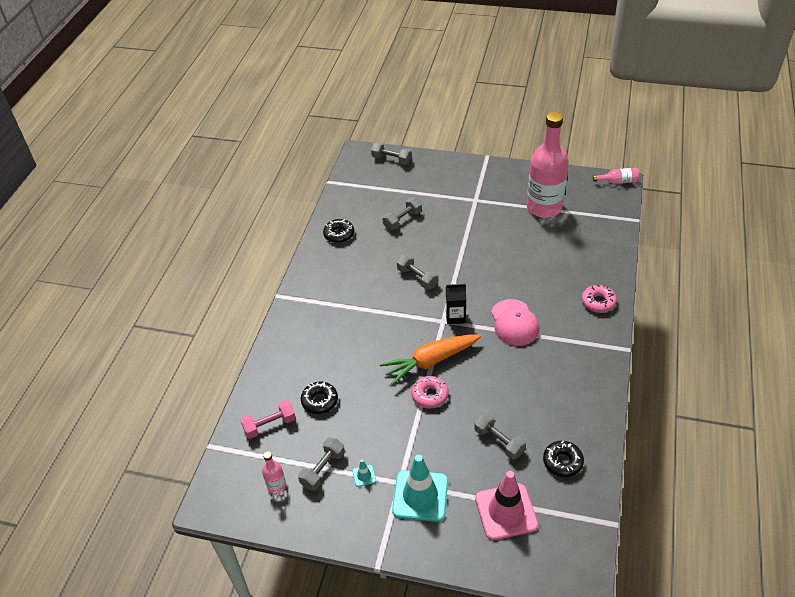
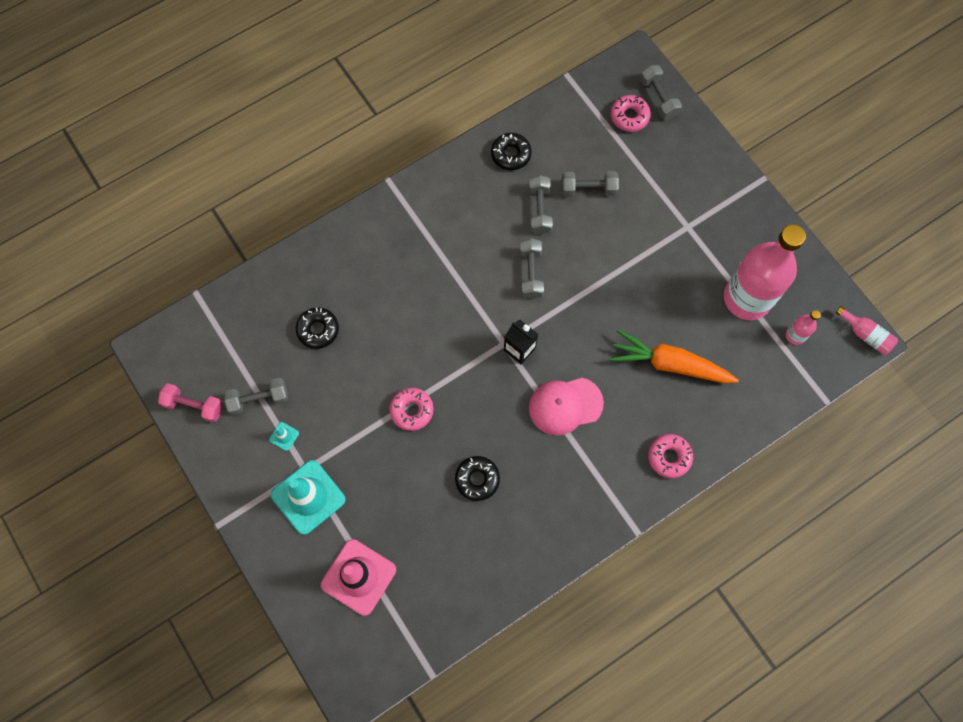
camera: 40 degrees right, 25 degrees up
pink dumbbell [241,400,296,439] -> pink dumbbell moved to [158,383,223,423]
pink bottle [262,451,286,494] -> pink bottle moved to [786,310,821,345]
orange carrot [380,335,481,385] -> orange carrot moved to [609,330,739,383]
grey dumbbell [474,412,526,460] -> grey dumbbell moved to [529,175,553,235]
pink cap [491,299,539,346] -> pink cap turned 45 degrees clockwise [529,378,604,436]
black donut [543,440,584,477] -> black donut moved to [455,456,500,501]
none -> pink donut [610,95,651,132]

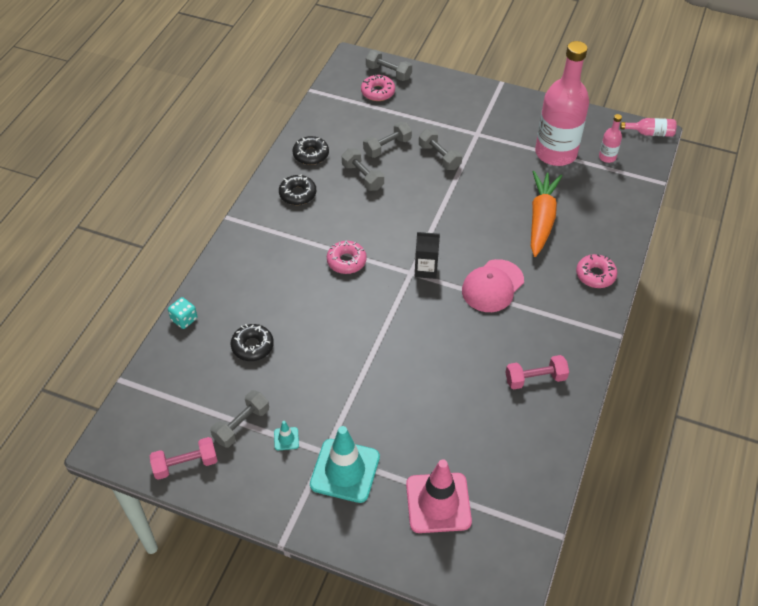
camera: 35 degrees left, 20 degrees down
pink donut [389,388,434,431] -> pink donut moved to [327,240,367,274]
black donut [455,456,500,501] -> black donut moved to [279,174,317,205]
grey dumbbell [520,238,544,299] -> grey dumbbell moved to [419,129,462,170]
orange carrot [609,330,739,383] -> orange carrot turned 120 degrees clockwise [531,171,562,257]
none -> turquoise dice [168,297,198,329]
none -> pink dumbbell [506,355,569,390]

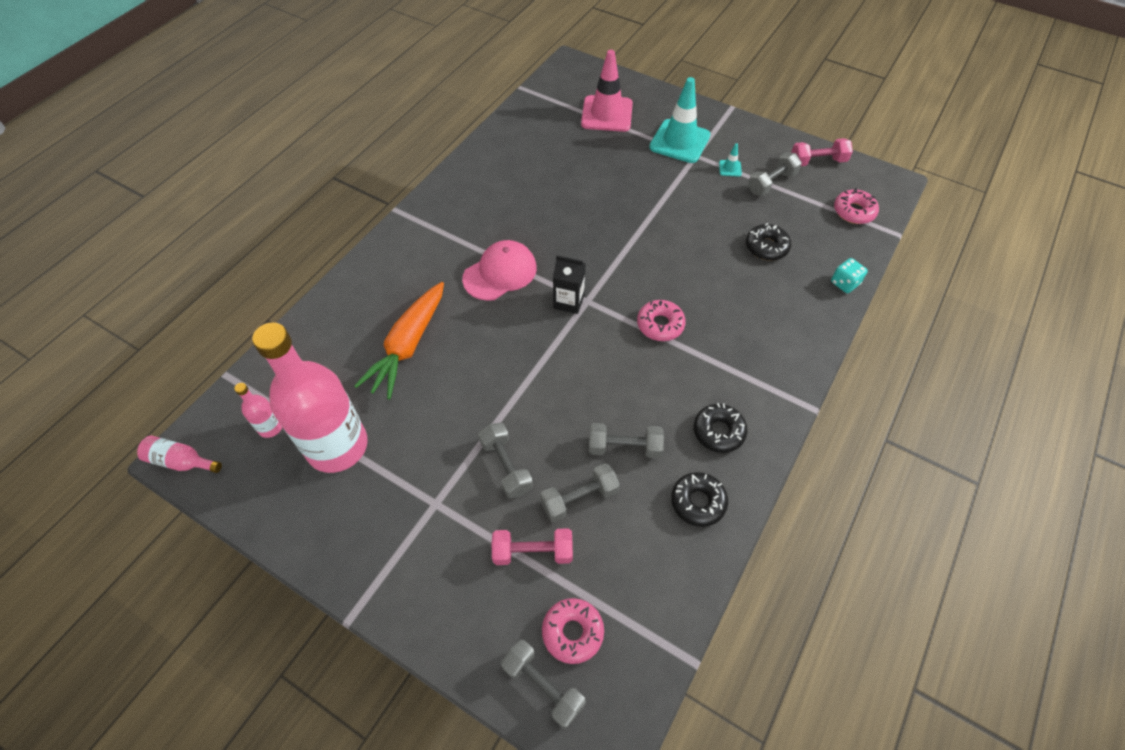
camera: 170 degrees left, 5 degrees up
grey dumbbell [342,148,384,191] -> grey dumbbell turned 60 degrees counterclockwise [589,423,664,458]
pink dumbbell [506,355,569,390] -> pink dumbbell moved to [492,528,573,565]
pink donut [576,254,617,288] -> pink donut moved to [834,188,879,224]

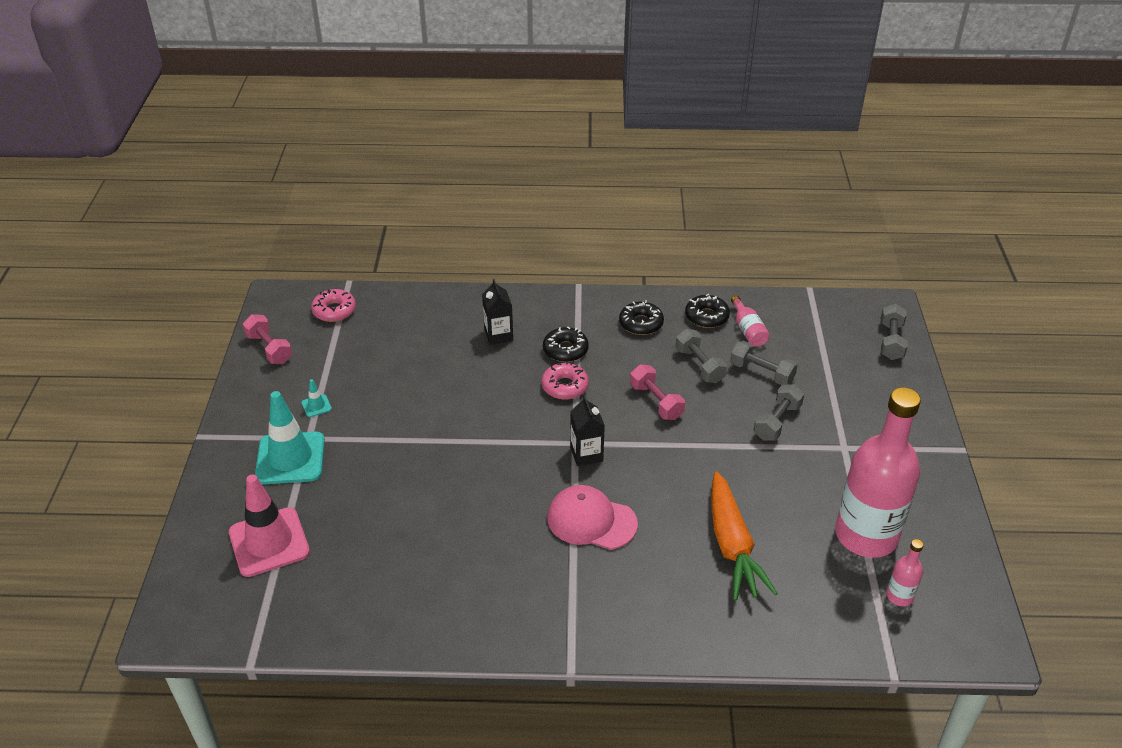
camera: 120 degrees left, 15 degrees down
pink bottle [137,436,222,473] -> pink bottle moved to [731,295,770,347]
orange carrot [354,282,444,399] -> orange carrot turned 90 degrees clockwise [711,471,778,601]
pink dumbbell [492,528,573,565] -> pink dumbbell moved to [630,364,685,420]
pink donut [542,598,604,664] -> none
black donut [746,223,791,261] -> black donut moved to [543,326,589,362]
grey dumbbell [748,152,802,196] -> none
turquoise dice [831,258,868,293] -> none
none -> black carton [482,279,513,345]

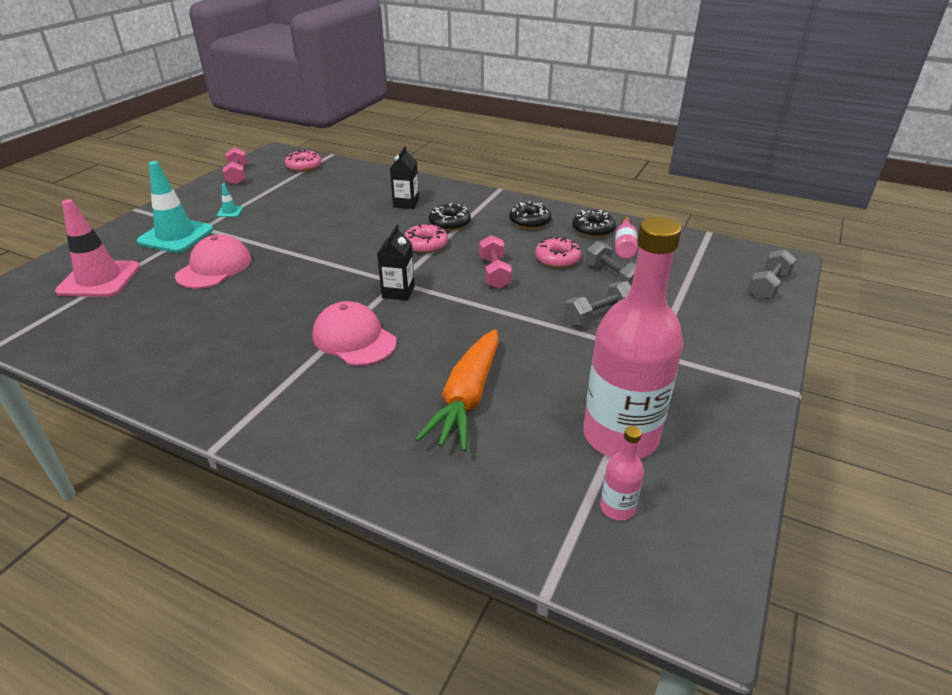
camera: 25 degrees right, 5 degrees down
grey dumbbell [675,329,727,383] -> pink donut [535,237,581,268]
none -> pink cap [175,234,251,289]

